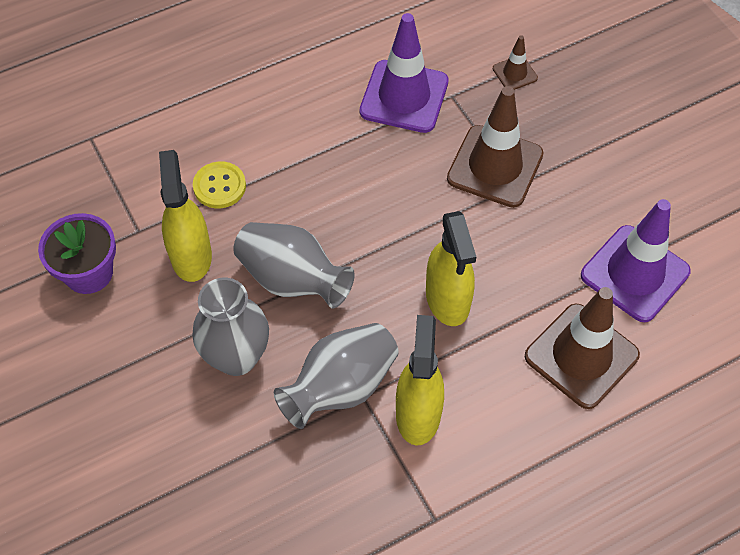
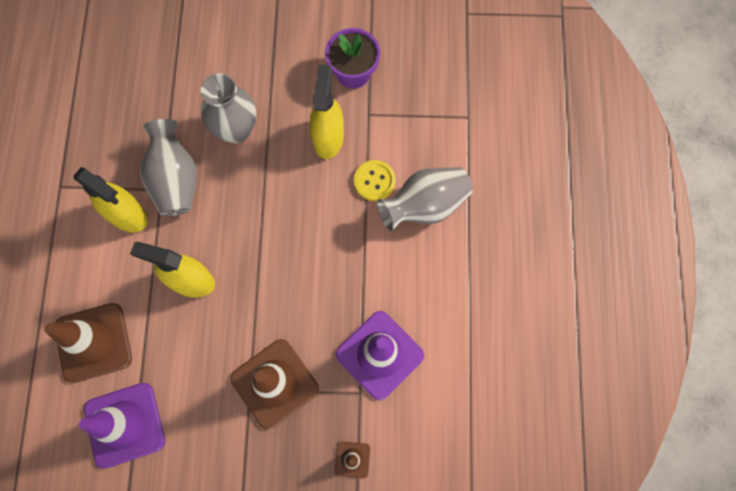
camera: 120 degrees right, 15 degrees up
yellow spray bottle [159,150,212,282] -> yellow spray bottle turned 105 degrees counterclockwise [310,65,344,159]
grey vase [233,222,355,308] -> grey vase moved to [377,167,473,231]

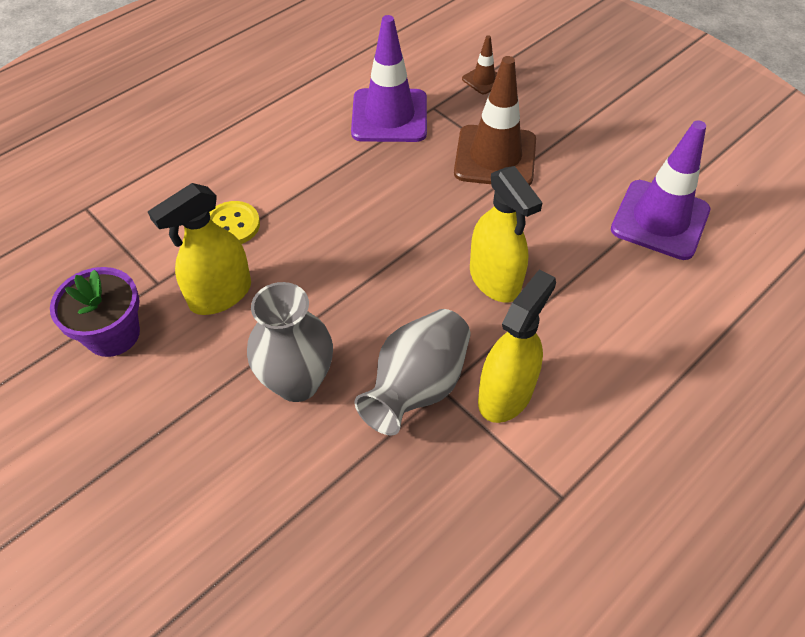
camera: 135 degrees left, 20 degrees down
brown traffic cone [44,303,132,383] -> none
yellow spray bottle [73,167,148,233] -> yellow spray bottle turned 45 degrees clockwise [478,270,556,423]
grey vase [377,167,473,231] -> none

